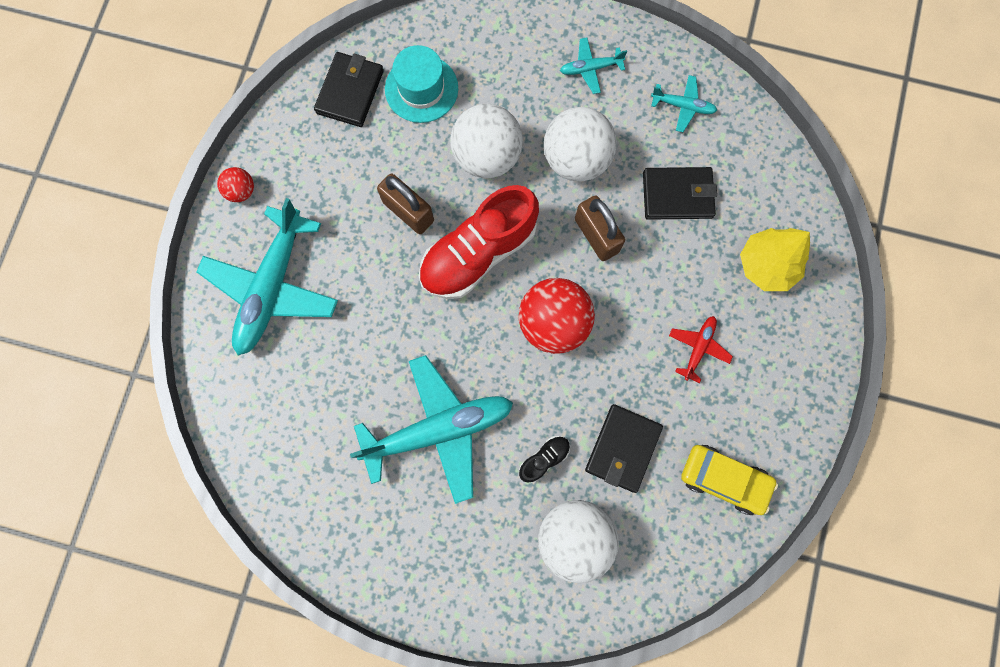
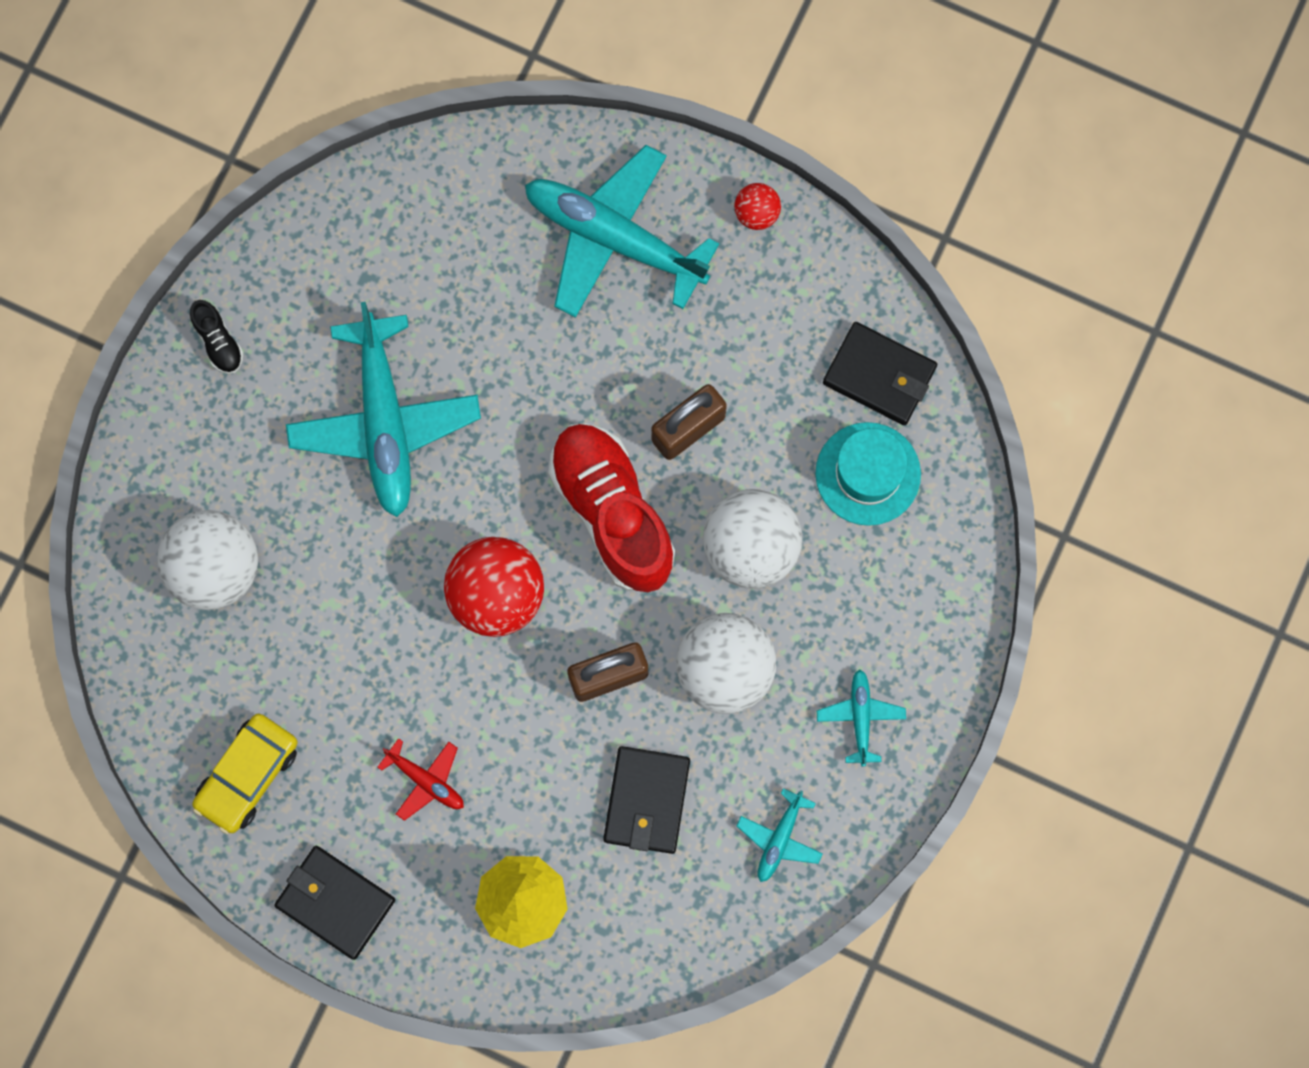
camera: 100 degrees right, 0 degrees up
black shoe [519,436,570,482] -> black shoe moved to [190,300,244,374]
black wallet [585,404,663,493] -> black wallet moved to [275,846,395,960]

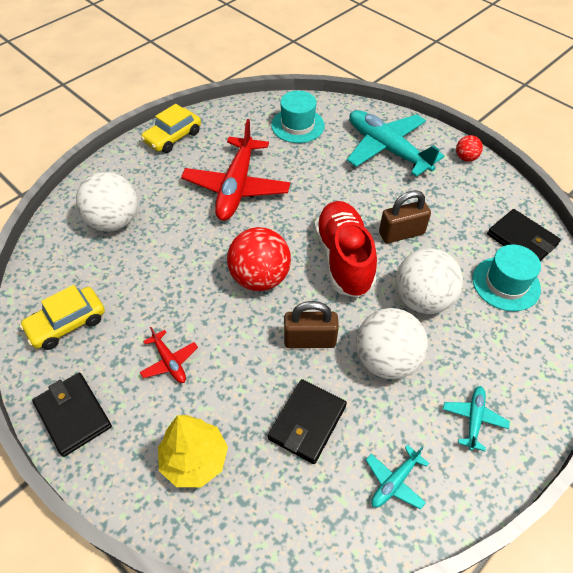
camera: 20 degrees right, 25 degrees down
black shoe [190,300,244,374] -> yellow car [141,104,201,153]
turquoise plane [286,302,481,517] -> red plane [181,119,290,221]
none -> turquoise hat [271,91,325,143]

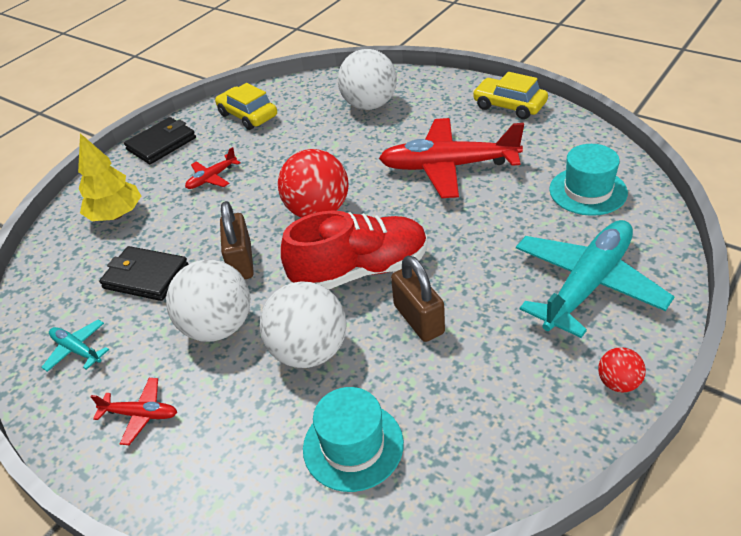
camera: 85 degrees right, 10 degrees down
turquoise plane [443,386,510,451] -> red plane [90,378,177,445]
black wallet [487,209,561,261] -> none

